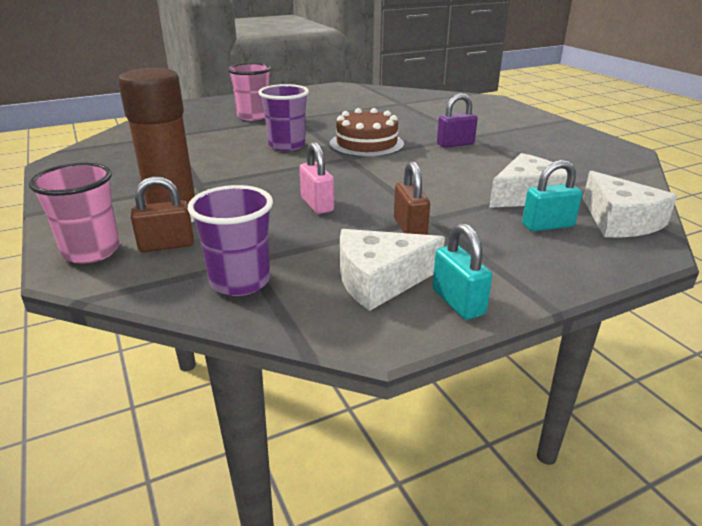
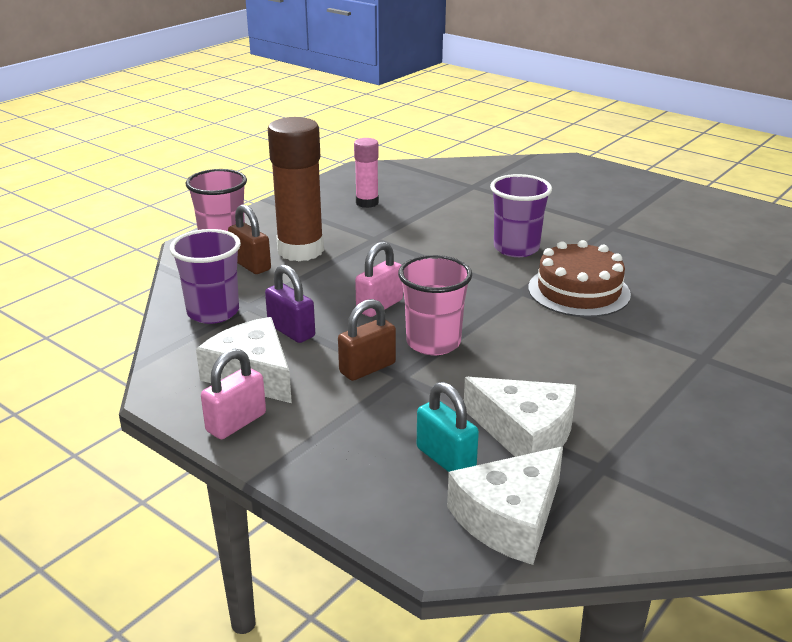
camera: 65 degrees right, 0 degrees up
pink cup [227,63,271,121] -> pink cup moved to [398,255,472,355]
turquoise padlock [432,223,492,320] -> pink padlock [201,349,266,439]
purple padlock [437,93,478,148] -> purple padlock moved to [265,265,315,343]
none -> pink glue stick [354,138,379,208]

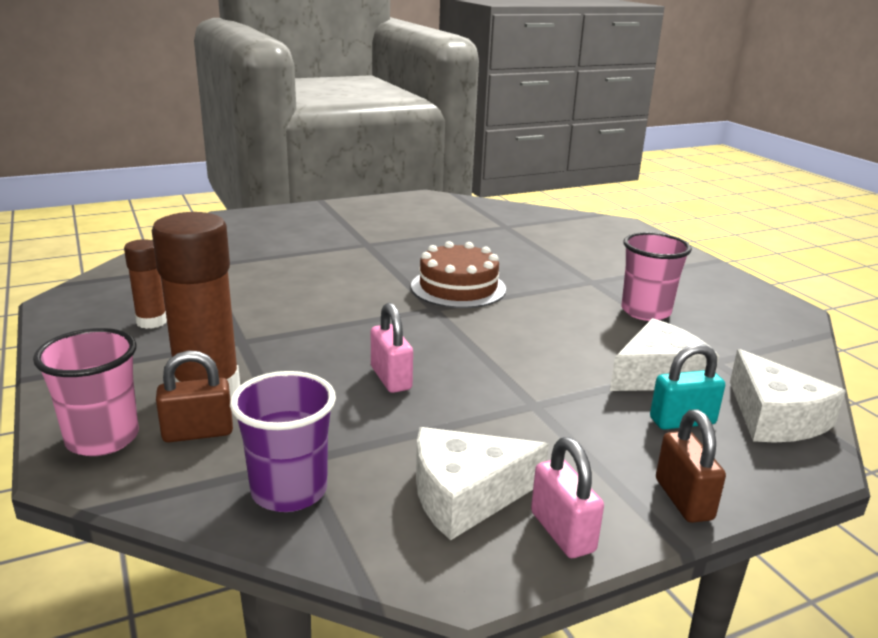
camera: 65 degrees left, 5 degrees down
purple padlock [265,265,315,343] -> none
brown padlock [338,299,396,381] -> brown padlock moved to [656,409,726,523]
pink glue stick [354,138,379,208] -> brown glue stick [124,239,167,329]
pink cup [398,255,472,355] -> pink cup moved to [622,232,692,321]
purple cup [490,174,552,257] -> none

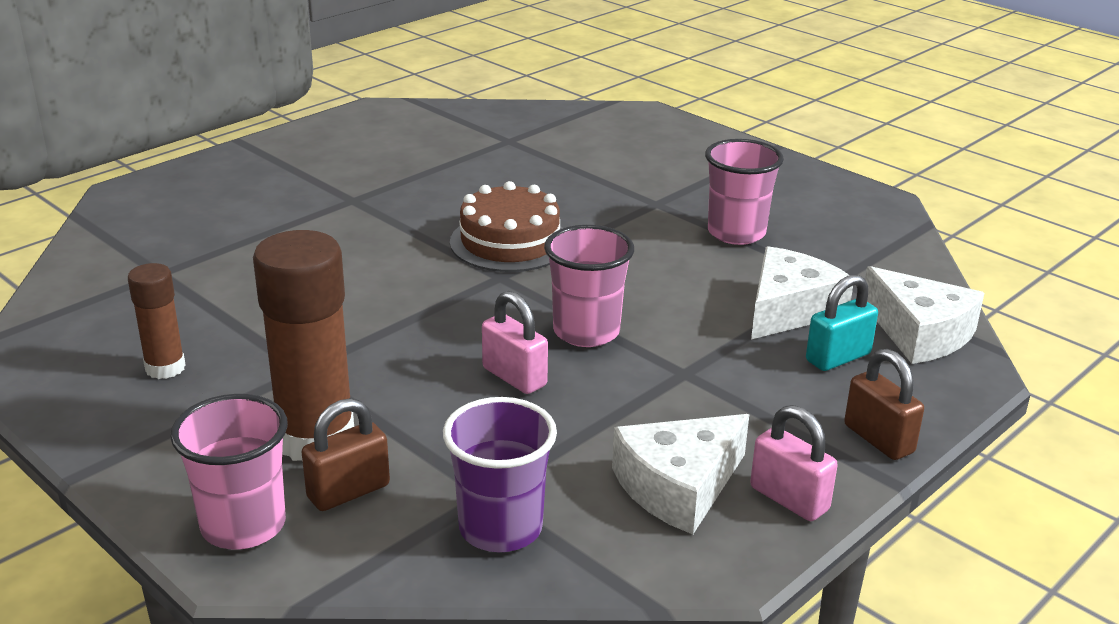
camera: 20 degrees left, 5 degrees up
none -> pink cup [544,225,634,347]

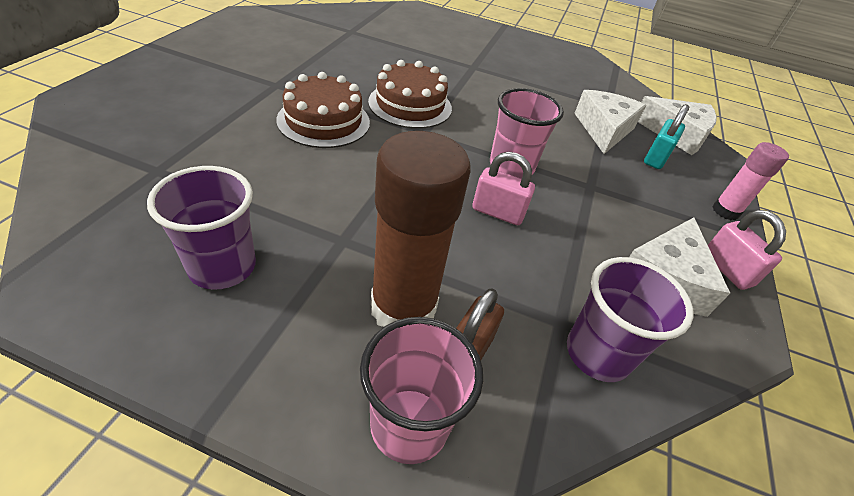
camera: 30 degrees left, 15 degrees up
brown glue stick [128,263,186,379] -> purple cup [147,166,256,290]
pink cup [705,139,784,245] -> none
pink padlock [750,405,838,521] -> pink padlock turned 45 degrees clockwise [708,210,786,290]
brown padlock [844,349,924,460] -> pink glue stick [712,142,789,220]
none -> brown cake [276,72,370,148]

